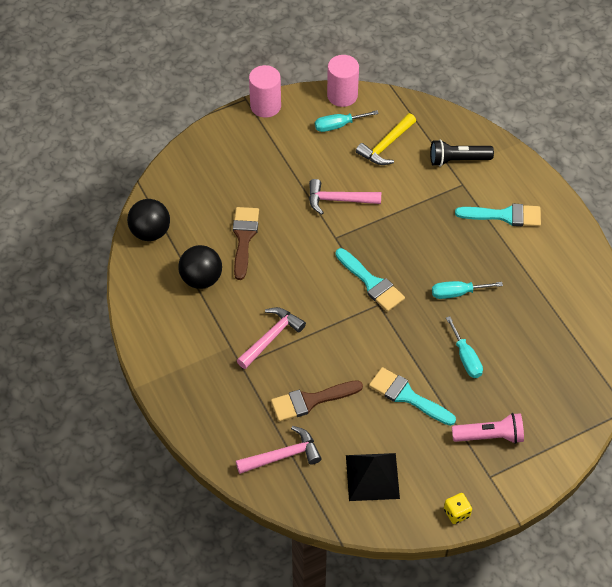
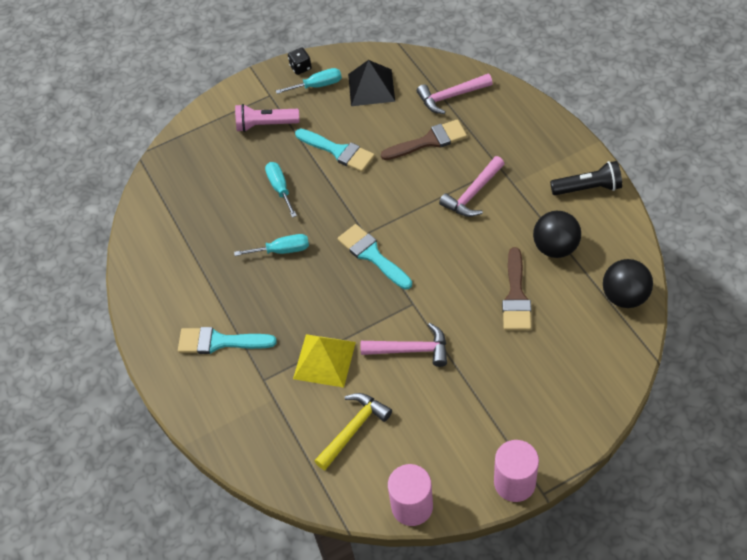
camera: 175 degrees left, 0 degrees up
turquoise screwdriver [315,110,379,132] -> turquoise screwdriver moved to [276,68,342,94]
black flashlight [430,140,494,167] -> black flashlight moved to [550,161,622,195]
yellow dice [444,493,472,524] -> black dice [288,48,312,75]
none -> yellow pyramid [293,334,356,387]

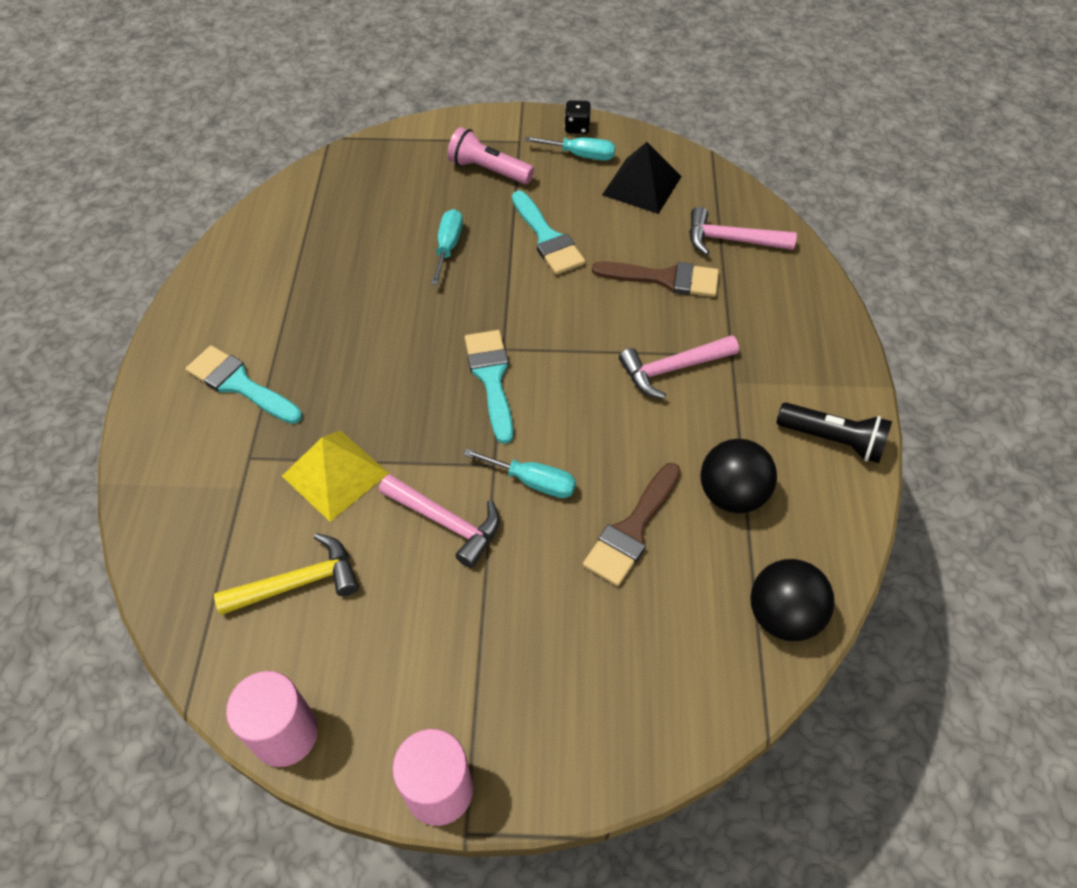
camera: 25 degrees right, 0 degrees up
turquoise screwdriver [234,234,309,256] -> turquoise screwdriver moved to [463,448,576,498]

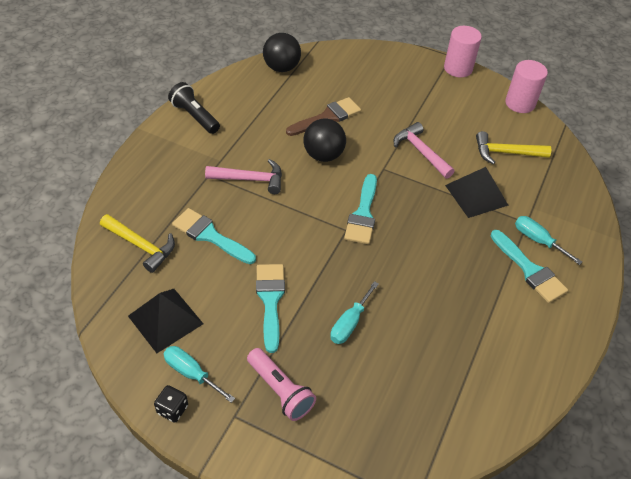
camera: 160 degrees left, 5 degrees down
yellow pyramid [282,430,389,522] -> black pyramid [445,167,509,218]
turquoise screwdriver [463,448,576,498] -> turquoise screwdriver moved to [515,216,582,265]
brown brush [592,261,719,297] -> turquoise brush [172,208,256,264]
pink hammer [689,207,797,255] -> yellow hammer [100,214,175,273]
black ball [700,439,777,513] -> black ball moved to [304,119,346,162]

